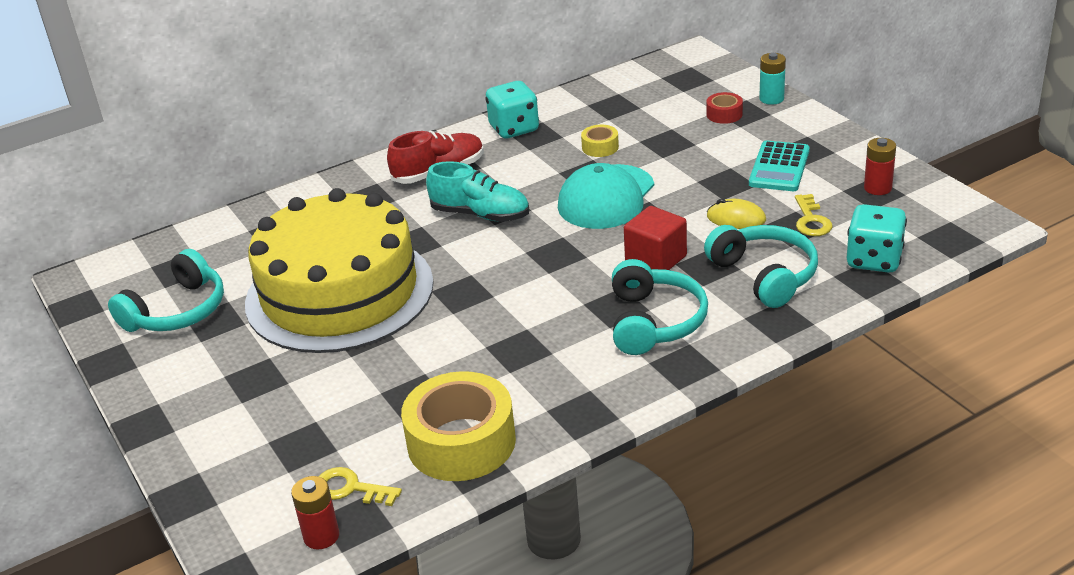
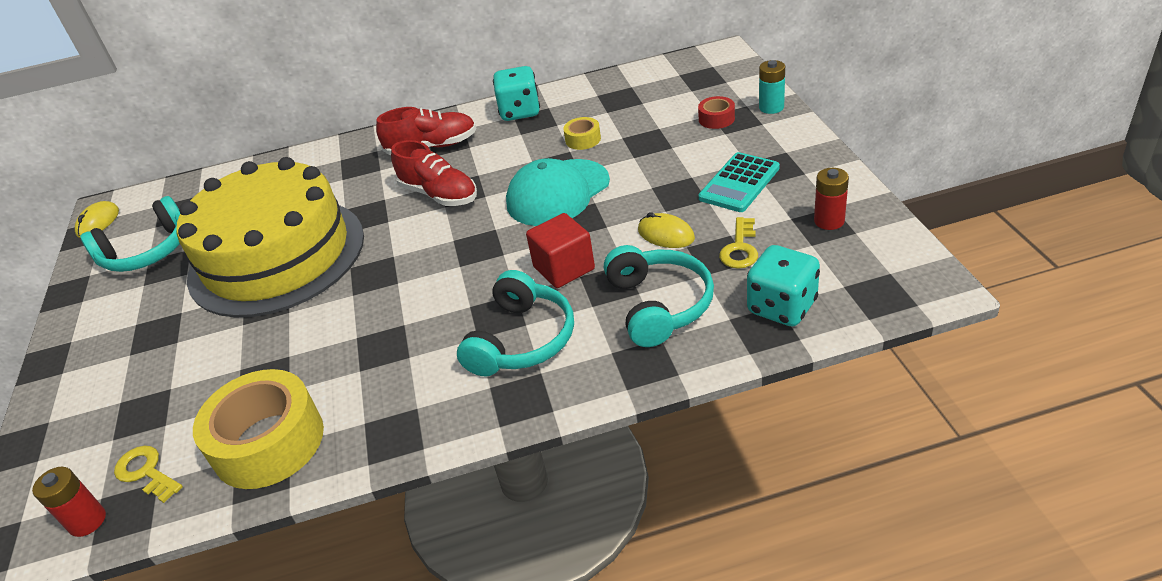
camera: 20 degrees right, 5 degrees up
turquoise shoe [426,161,529,222] -> red shoe [391,140,477,206]
none -> yellow mouse [75,201,119,238]

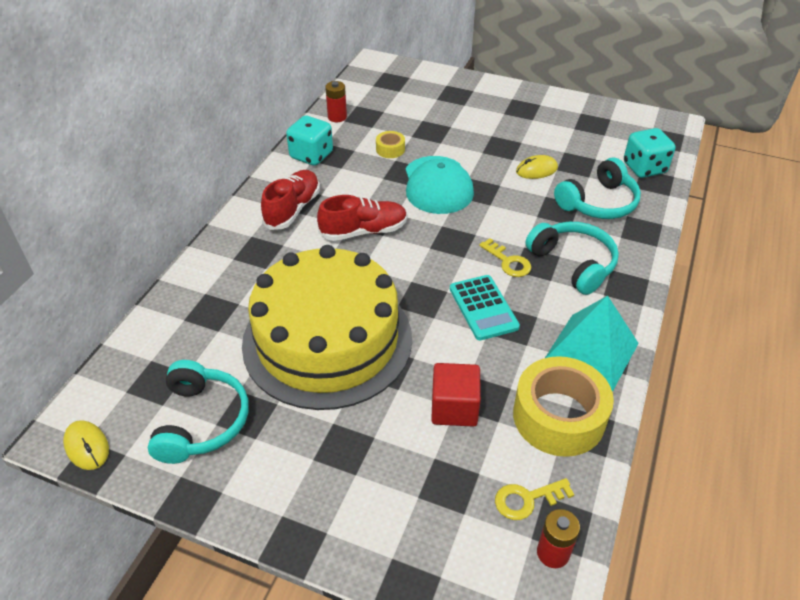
camera: 60 degrees left, 5 degrees up
red cube [526,213,595,288] -> red cube moved to [431,363,481,427]
turquoise headphones [604,245,714,347] -> turquoise headphones turned 120 degrees clockwise [554,158,641,219]
red tape [698,96,735,129] -> none
turquoise calculator [698,152,780,212] -> turquoise calculator moved to [450,275,520,340]
yellow key [719,217,758,269] -> yellow key moved to [479,238,531,277]
turquoise battery [759,60,785,114] -> none
red battery [814,168,849,230] -> red battery moved to [325,81,347,122]
none -> turquoise pyramid [545,296,639,392]

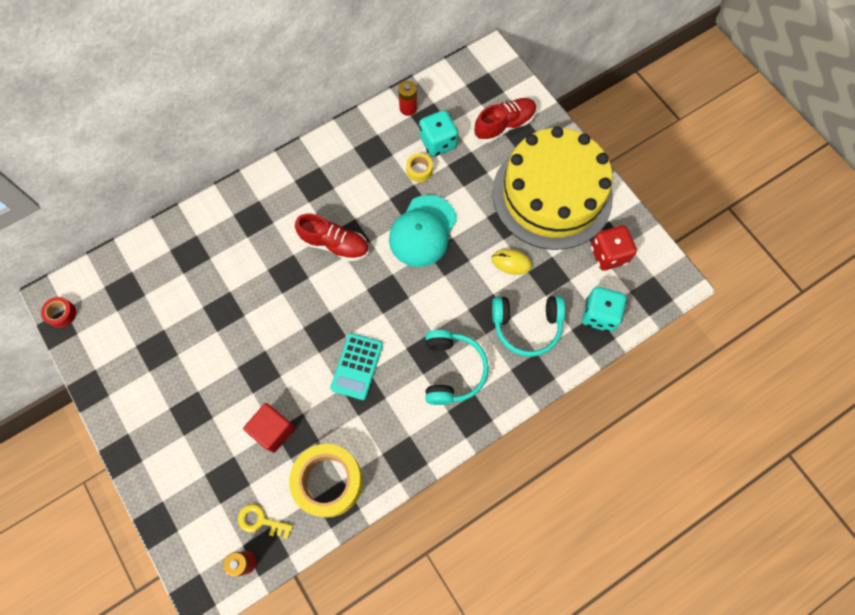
camera: 35 degrees right, 25 degrees up
yellow mouse [63,420,109,470] -> red tape [41,297,76,328]
turquoise headphones [148,360,248,464] -> none
yellow cake [242,245,412,410] -> yellow cake moved to [492,126,613,250]
red shoe [261,170,320,230] -> red shoe moved to [474,98,537,143]
turquoise dice [286,116,333,166] -> turquoise dice moved to [419,110,458,157]
yellow key [479,238,531,277] -> none
turquoise pyramid [545,296,639,392] -> none
none -> red dice [591,225,637,271]

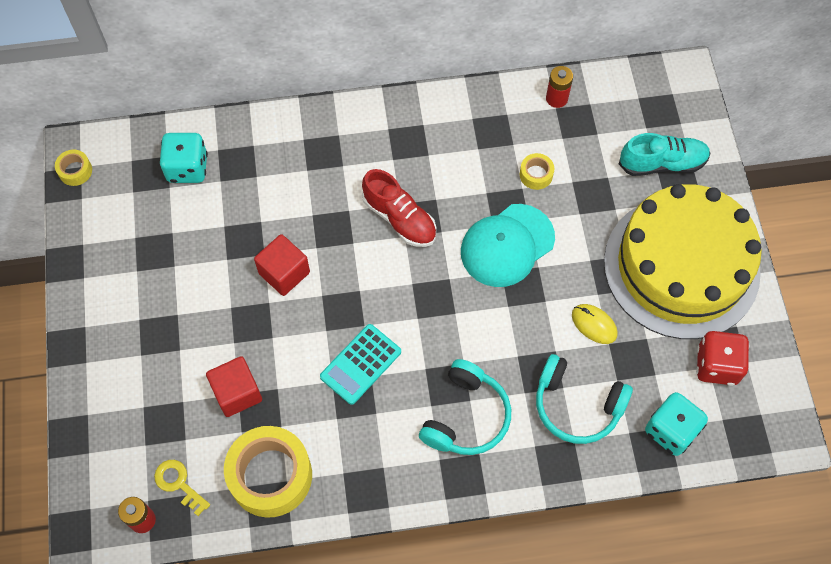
camera: 25 degrees right, 5 degrees down
red tape [41,297,76,328] -> yellow tape [55,150,92,186]
turquoise dice [419,110,458,157] -> turquoise dice moved to [160,133,208,183]
red shoe [474,98,537,143] -> turquoise shoe [619,133,711,176]
none -> red cube [254,234,310,296]

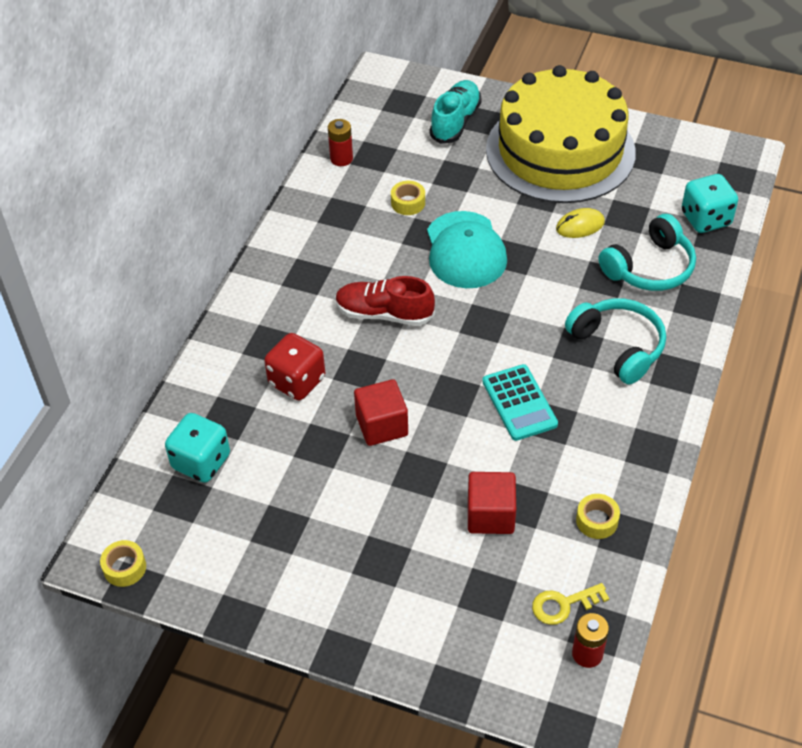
camera: 60 degrees left, 15 degrees down
yellow tape [224,426,312,518] -> yellow tape [576,494,620,539], size x0.45
red shoe [362,169,436,247] -> red shoe turned 150 degrees counterclockwise [335,276,435,326]
red dice [696,331,750,386] -> red dice moved to [264,333,325,401]

